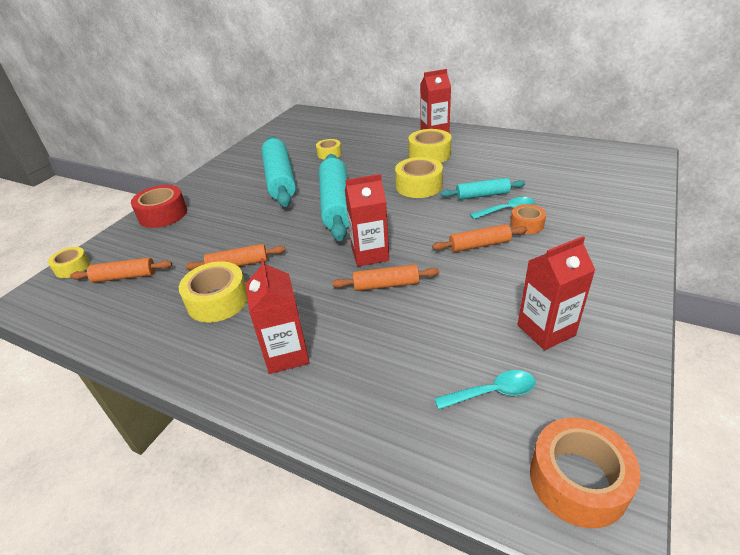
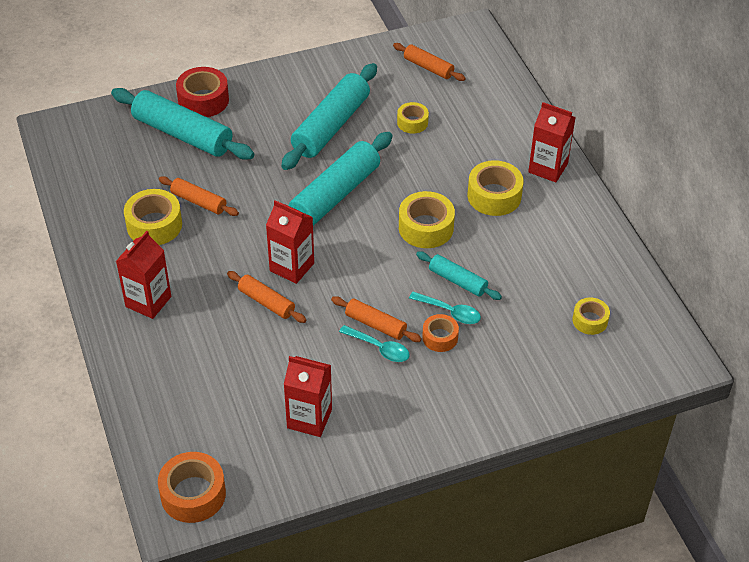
camera: 40 degrees right, 10 degrees up
yellow tape [48,247,90,278] -> yellow tape moved to [573,297,610,335]
orange rolling pin [70,258,172,283] -> orange rolling pin moved to [393,43,466,81]
turquoise spoon [434,370,536,409] -> turquoise spoon moved to [339,325,410,362]
none -> turquoise rolling pin [111,88,254,160]

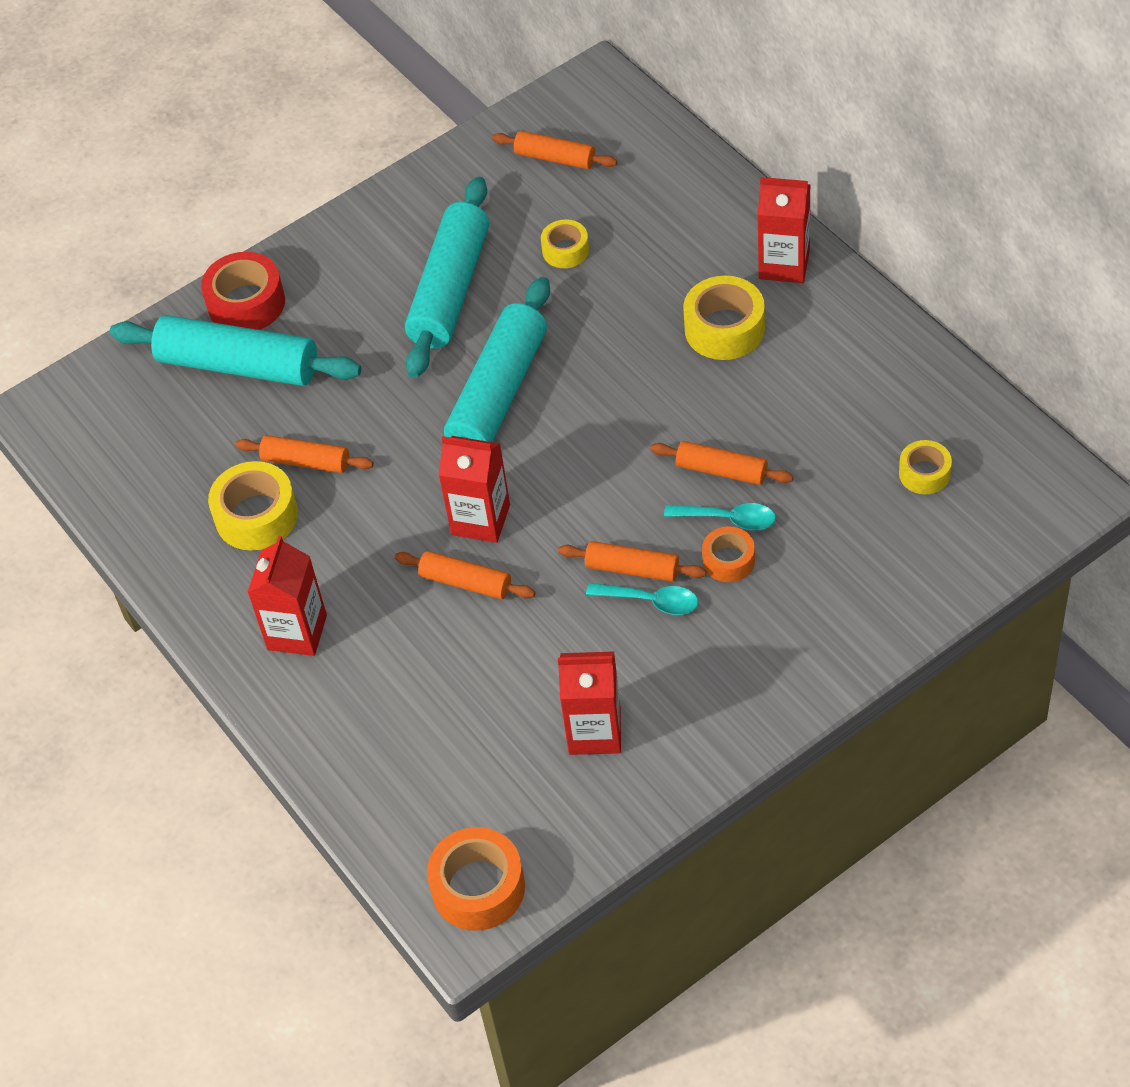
camera: 10 degrees left, 5 degrees up
yellow tape [399,191,455,248] -> none
turquoise rolling pin [416,251,502,300] -> orange rolling pin [651,441,794,485]

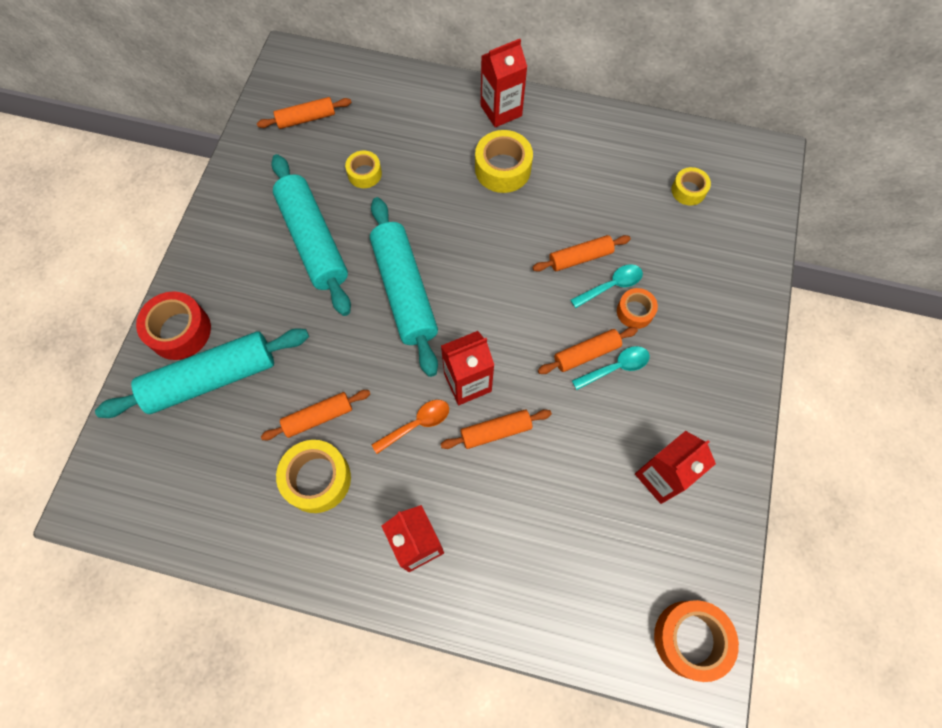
camera: 45 degrees left, 15 degrees up
none -> orange spoon [371,400,449,454]

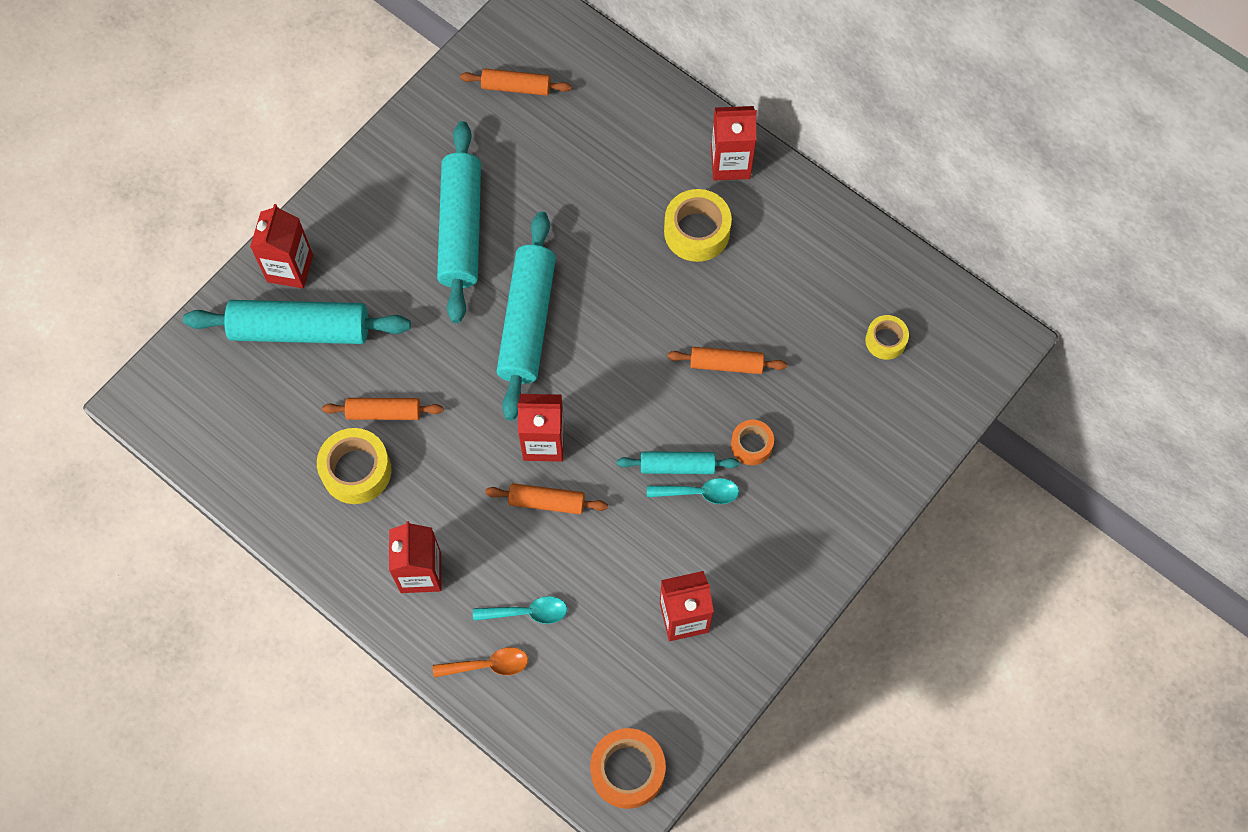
camera: 25 degrees right, 0 degrees up
red tape [136,292,211,360] -> red carton [250,204,313,289]
yellow tape [345,150,382,188] -> none
orange spoon [371,400,449,454] -> orange spoon moved to [433,647,528,677]
orange rolling pin [538,327,638,374] -> turquoise rolling pin [617,451,739,474]
turquoise spoon [571,264,643,308] -> turquoise spoon moved to [473,596,567,624]

